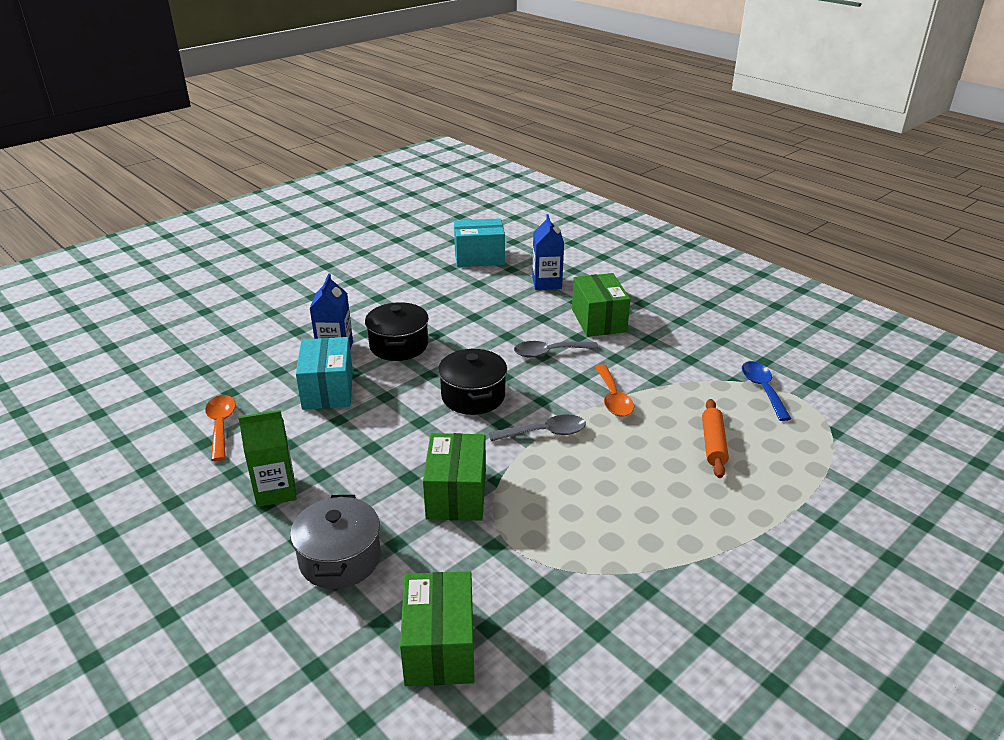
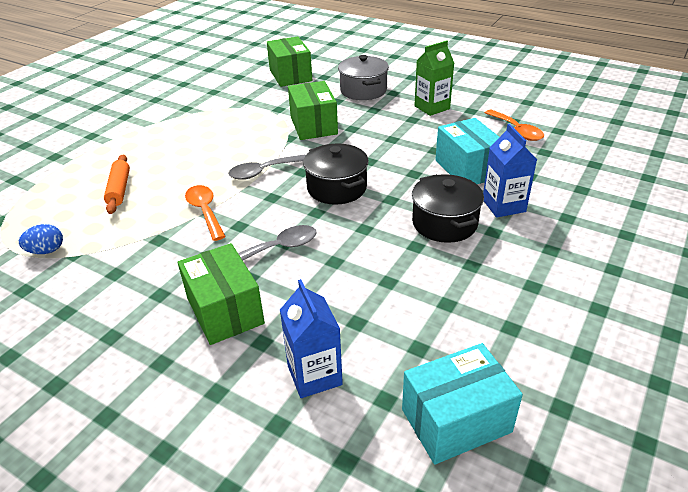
camera: 165 degrees right, 5 degrees up
blue spoon [742,361,791,421] -> blue egg [19,224,63,254]

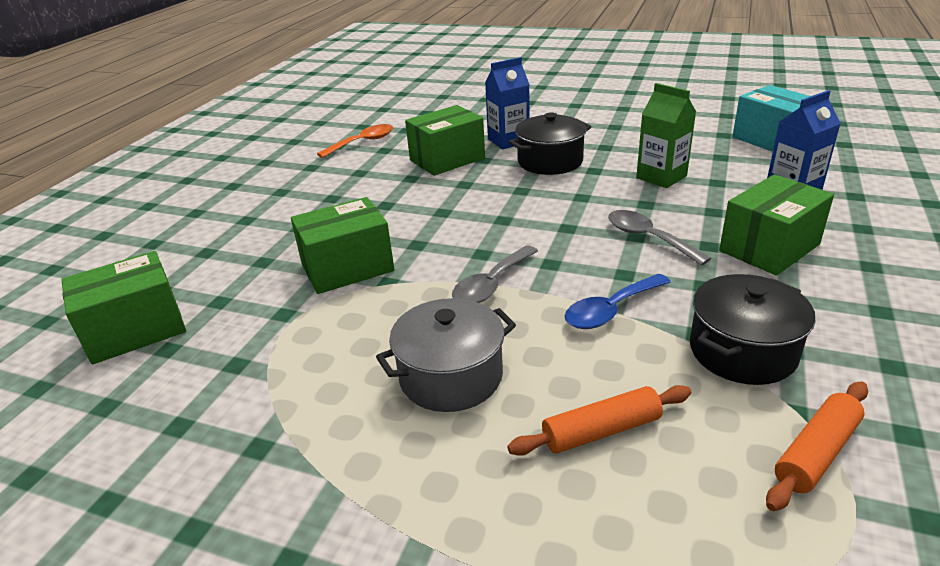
camera: 100 degrees left, 5 degrees down
blue egg [19,224,63,254] -> orange rolling pin [766,381,868,511]
orange spoon [185,185,226,241] -> blue spoon [565,274,671,329]
grey spoon [228,154,306,180] -> grey spoon turned 75 degrees clockwise [452,245,538,303]
black pot [303,143,369,205] -> black pot moved to [690,274,816,385]
grey pot [338,55,389,100] -> grey pot moved to [376,298,516,412]
green carton [414,41,454,116] -> green carton moved to [636,83,696,188]
turquoise box [435,118,499,184] -> green box [405,105,485,176]

